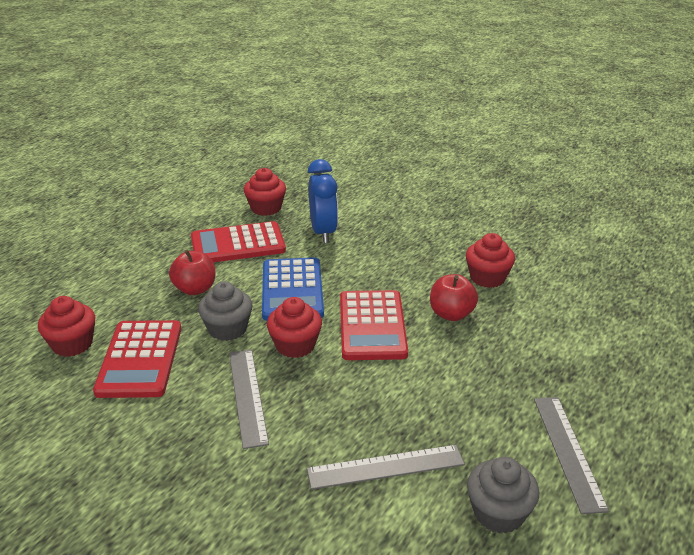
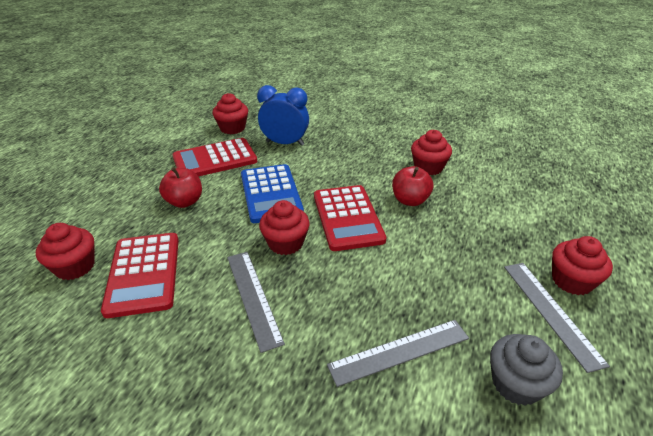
camera: 10 degrees left, 5 degrees up
grey cupcake [198,281,253,341] -> none
blue clock [308,159,338,243] -> blue clock turned 60 degrees counterclockwise [257,85,309,146]
none -> red cupcake [552,236,613,295]

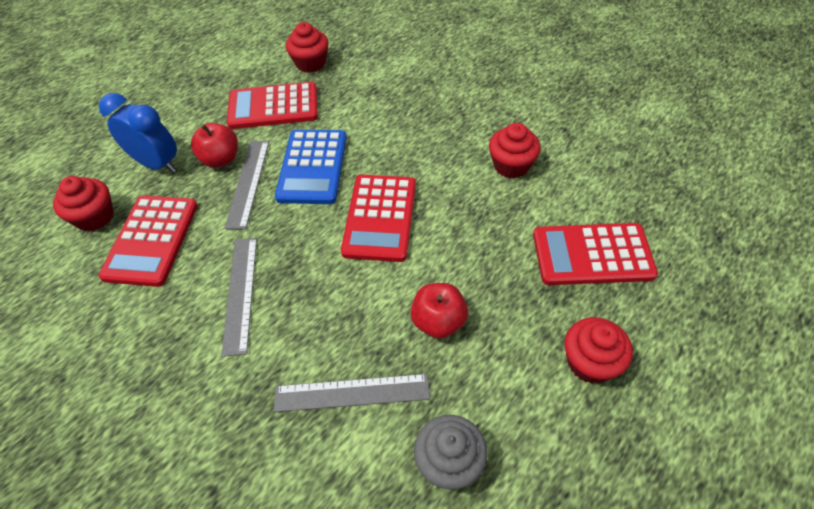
camera: 20 degrees right, 15 degrees up
blue clock [257,85,309,146] -> blue clock moved to [99,93,177,173]
red cupcake [259,200,310,255] -> none
red apple [392,166,433,206] -> red apple moved to [411,283,468,339]
grey ruler [504,263,610,373] -> grey ruler moved to [225,141,269,229]
none -> red calculator [533,223,658,285]

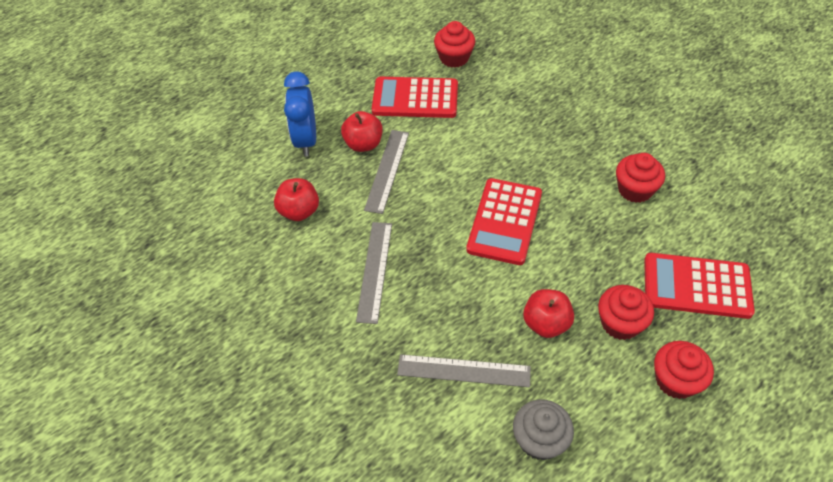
camera: 10 degrees right, 0 degrees up
red cupcake [53,176,114,231] -> red cupcake moved to [598,285,654,340]
red calculator [98,195,198,287] -> red apple [274,178,319,221]
blue clock [99,93,177,173] -> blue clock turned 135 degrees counterclockwise [284,72,316,156]
blue calculator [275,130,347,204] -> none

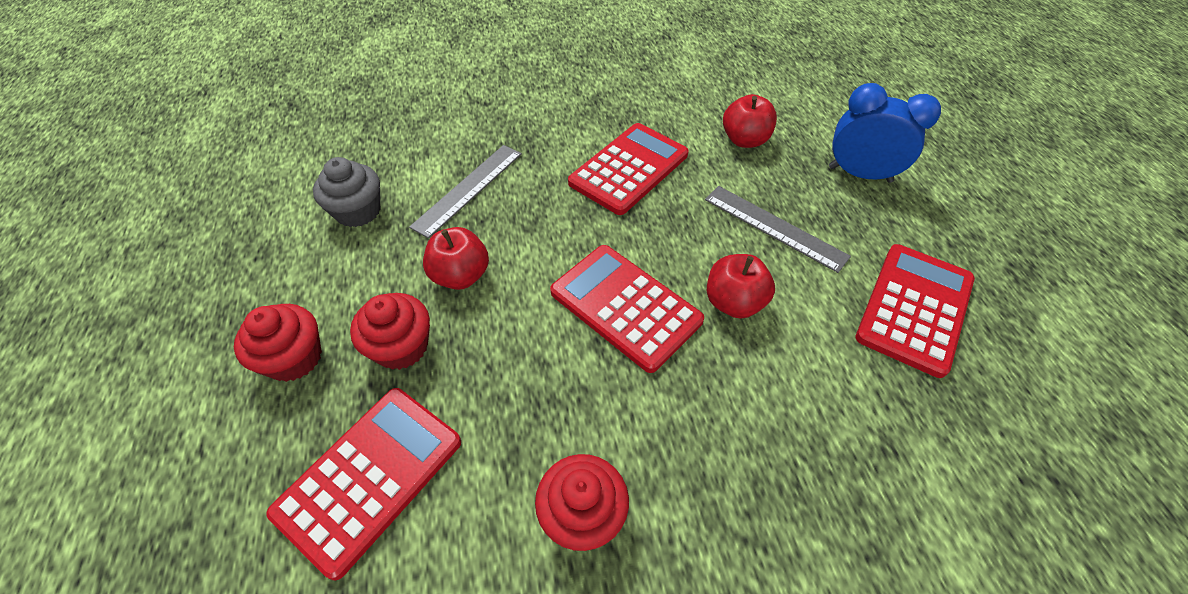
camera: 115 degrees right, 0 degrees up
red apple [341,111,383,152] -> red apple moved to [707,254,775,319]
grey ruler [356,222,392,324] -> red calculator [568,123,689,215]
red cupcake [434,21,475,68] -> none

